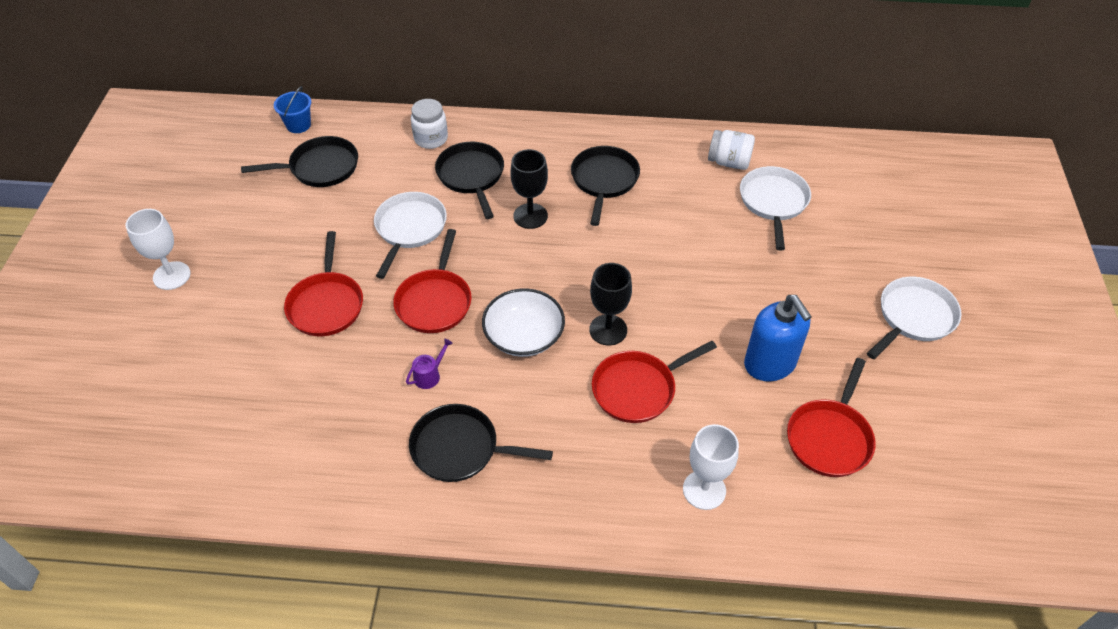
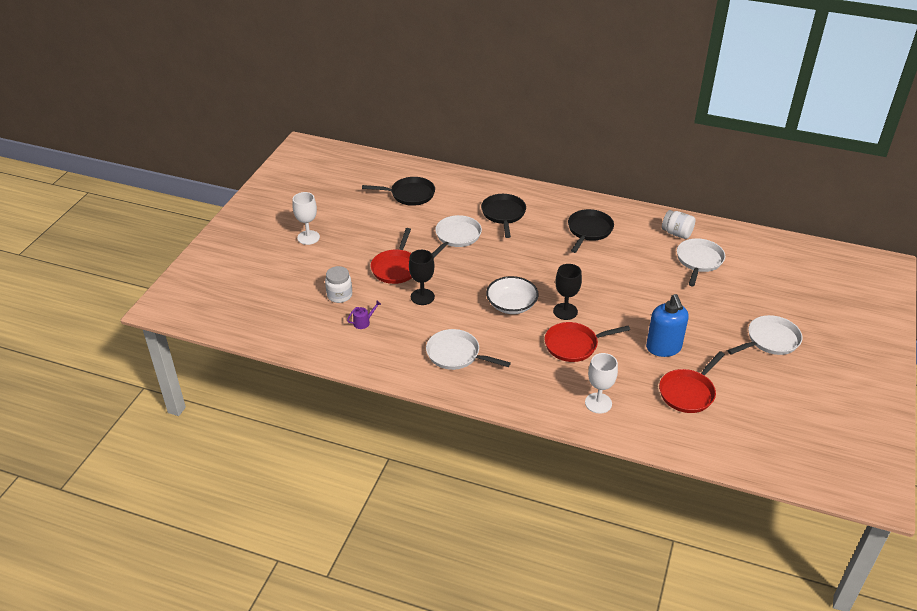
camera: 15 degrees right, 10 degrees down
blue bucket [274,86,311,133] -> none
red pan [393,229,472,333] -> none
purple watering can [406,339,453,389] -> purple watering can moved to [347,301,381,329]
black pan [409,404,553,482] -> white pan [426,329,511,370]
white jar [411,99,448,149] -> white jar moved to [325,266,352,303]
black goblet [510,149,548,229] -> black goblet moved to [409,250,435,305]

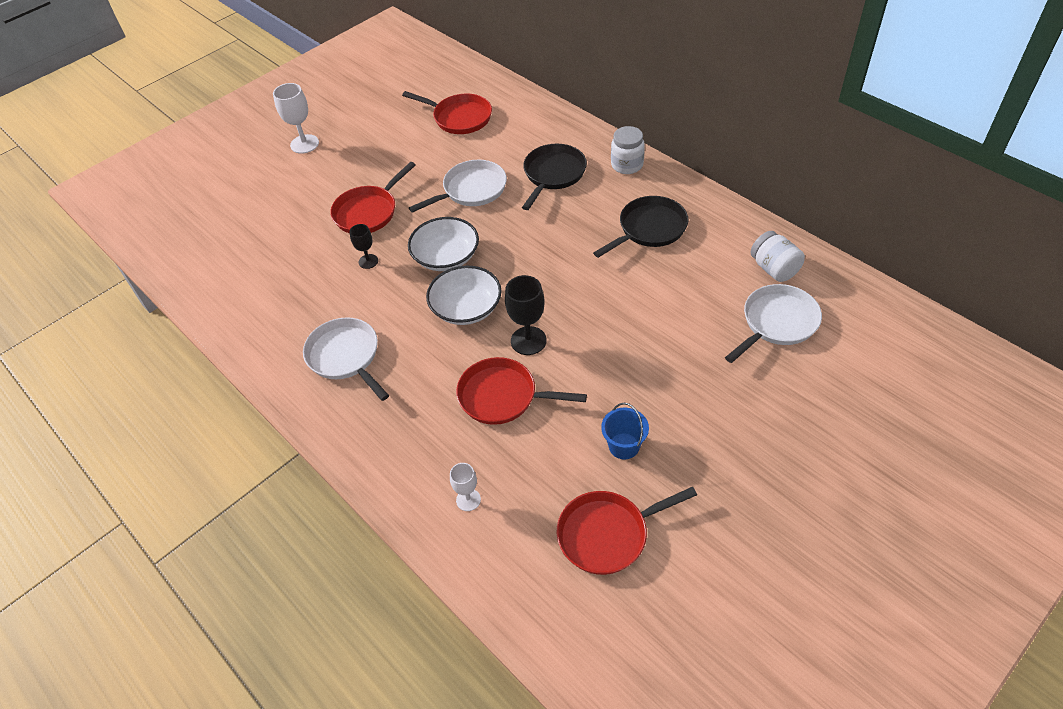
camera: 30 degrees right, 10 degrees up
white jar [325,266,352,303] -> white jar moved to [611,126,645,174]
purple watering can [347,301,381,329] -> none
black pan [362,177,435,206] -> red pan [402,91,492,134]
black goblet [409,250,435,305] -> black goblet [350,224,378,269], size x0.60
white goblet [585,353,618,414] -> white goblet [450,463,481,511], size x0.60
blue soap dispenser [646,294,689,357] -> blue bucket [601,403,649,459]
white pan [727,315,803,355] -> none
none -> white bowl [408,217,479,271]

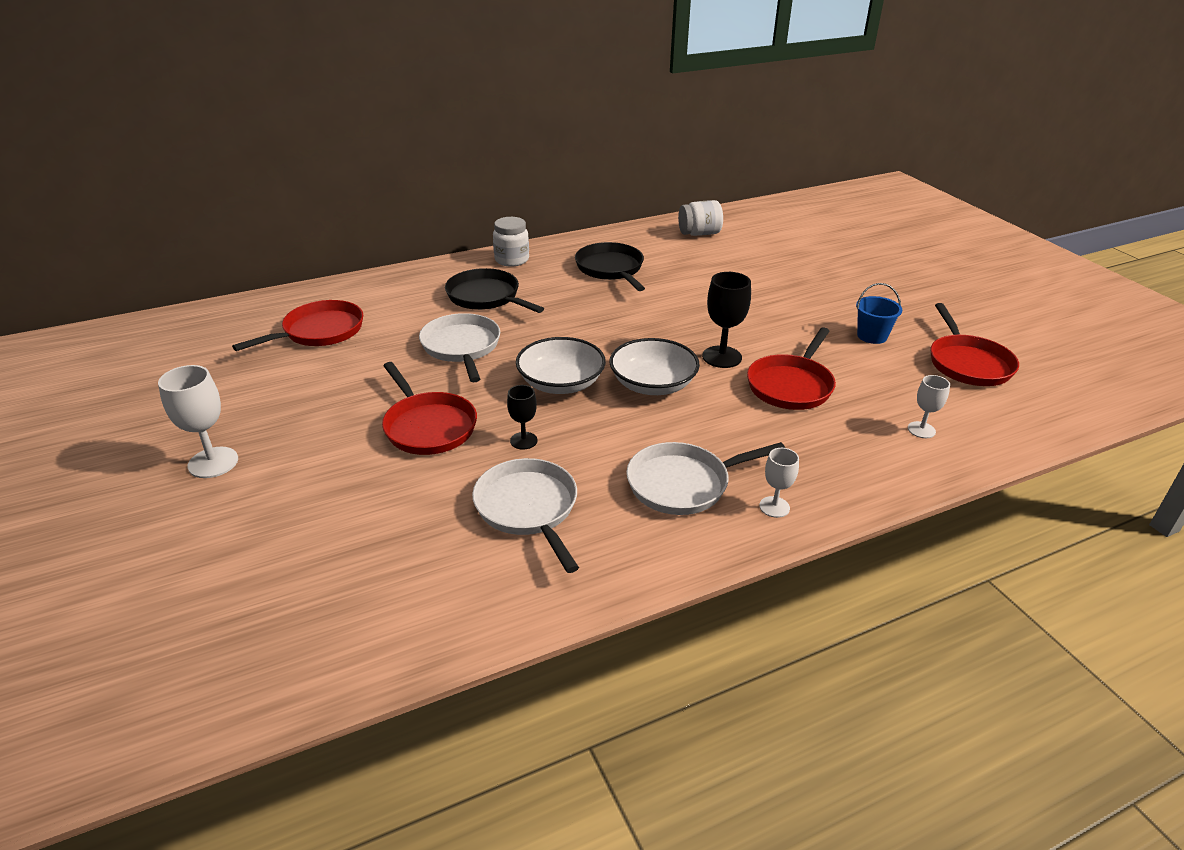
camera: 75 degrees left, 15 degrees down
white pan [725,284,822,363] -> white pan moved to [472,458,579,573]
none -> white goblet [759,448,799,518]

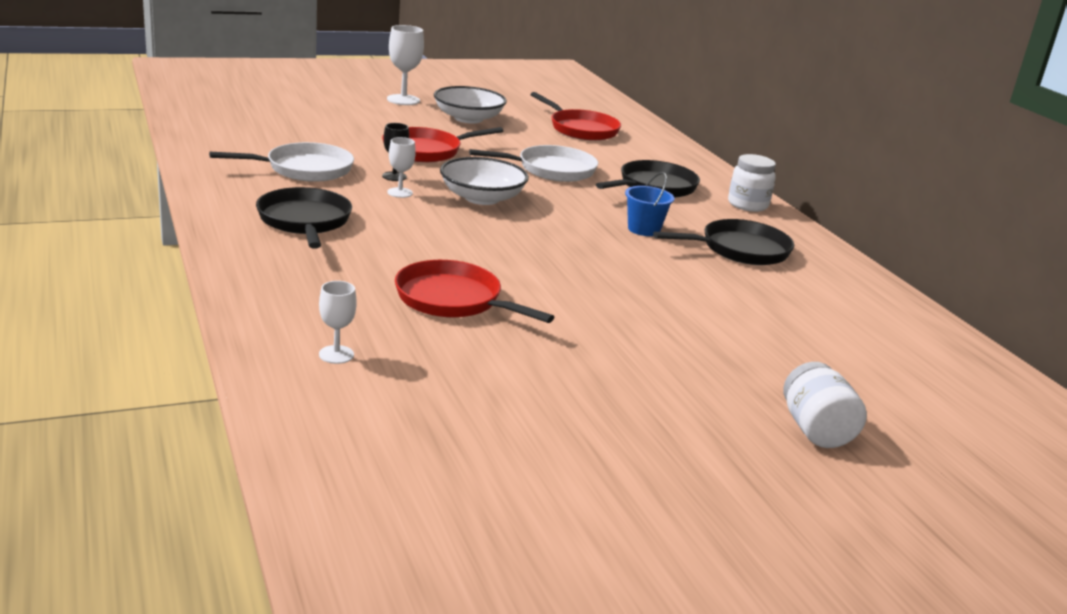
camera: 90 degrees right, 10 degrees down
white bowl [609,338,700,395] -> white bowl moved to [434,86,507,124]
white pan [626,442,785,515] -> black pan [256,187,352,248]
white jar [678,200,723,236] -> white jar moved to [783,362,867,448]
black goblet [702,272,751,368] -> none
white goblet [759,448,799,518] -> white goblet moved to [387,137,416,198]
blue bucket [856,283,902,344] -> blue bucket moved to [625,172,674,236]
red pan [930,303,1019,386] -> none

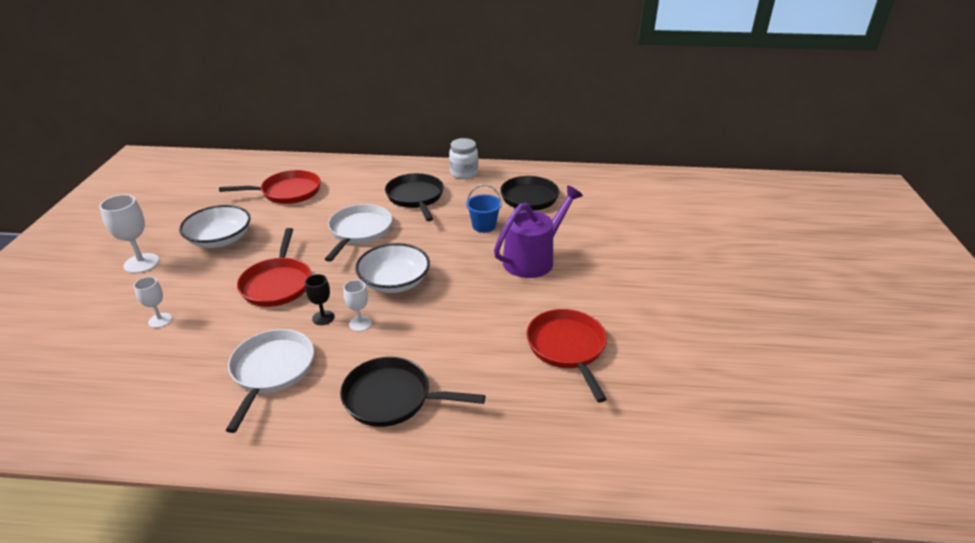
camera: 60 degrees left, 10 degrees up
white goblet [319,281,357,364] -> white goblet moved to [134,277,172,328]
red pan [395,260,554,323] -> red pan turned 105 degrees clockwise [526,309,607,403]
white jar [783,362,867,448] -> none
none -> purple watering can [494,185,583,278]

